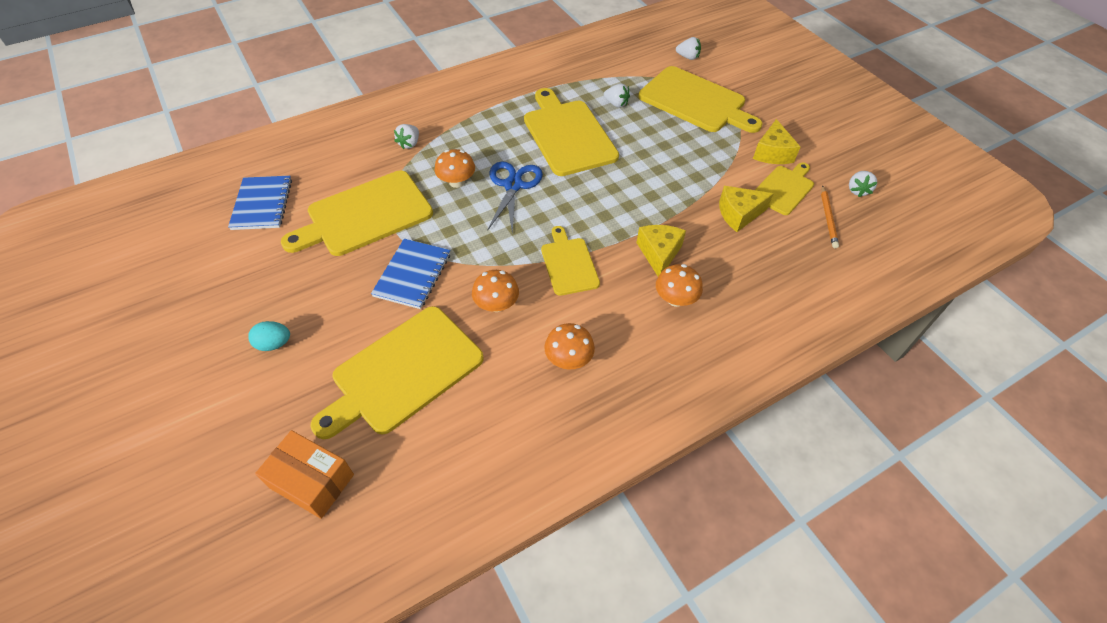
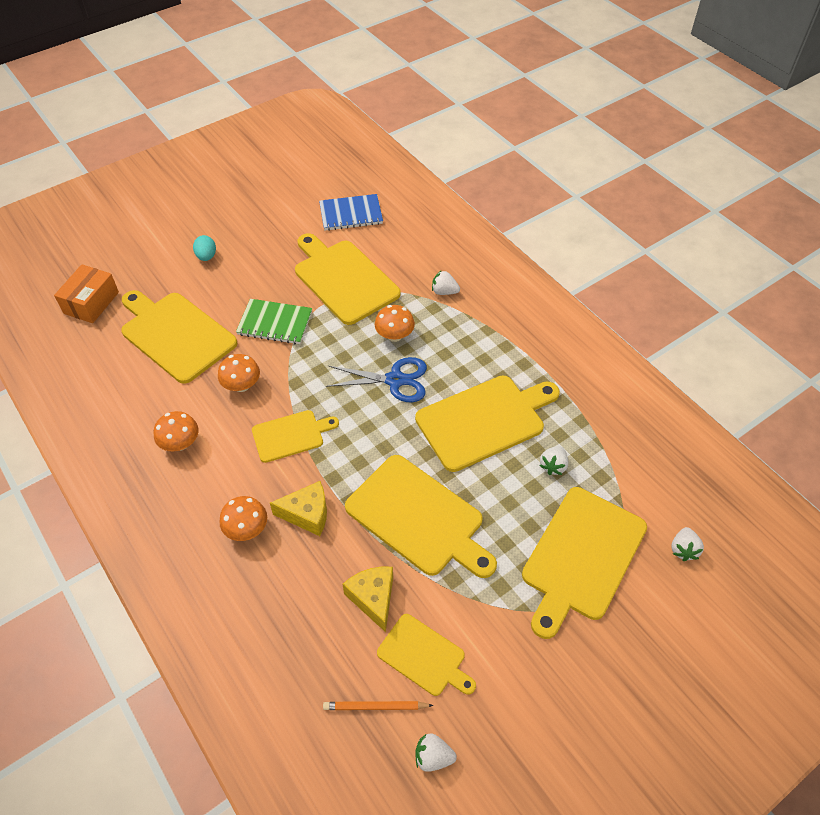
camera: 85 degrees right, 0 degrees up
blue notebook [371,239,450,309] -> green notebook [236,299,312,344]
yellow cheese [753,119,800,164] -> none
none -> yellow cutting board [345,455,497,578]

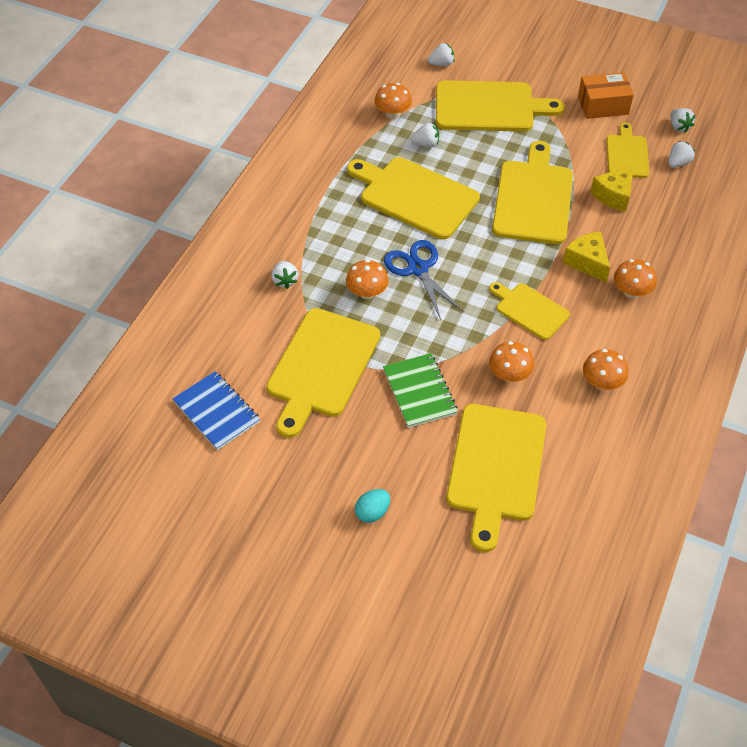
camera: 120 degrees left, 0 degrees up
orange box [54,264,119,323] -> orange box moved to [578,72,634,119]
orange pencil [323,701,434,710] -> white strawberry [668,141,695,168]
none -> orange mushroom [375,83,412,119]

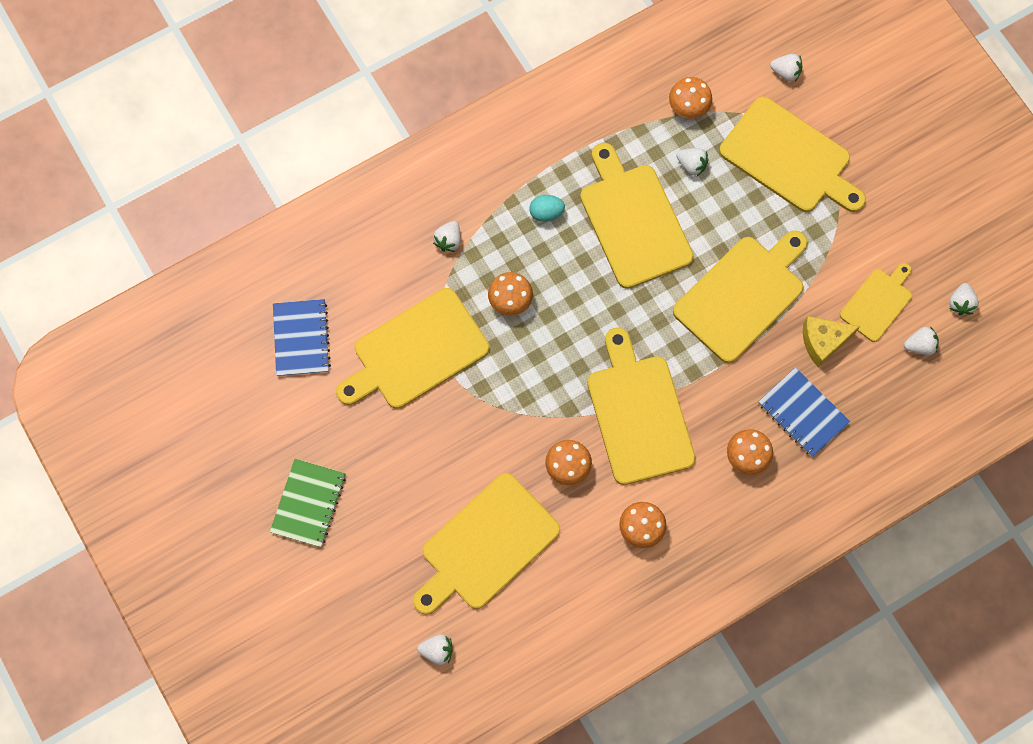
camera: 35 degrees right, 20 degrees up
turquoise egg [355,489,390,523] -> turquoise egg moved to [529,195,565,222]
green notebook [383,353,458,428] -> green notebook moved to [270,459,346,547]
blue scissors [384,240,463,320] -> none
yellow cutting board [489,282,570,340] -> yellow cutting board [587,327,696,485], size x1.75
yellow cheese [563,232,610,283] -> none
orange box [578,72,634,119] -> none
none -> white strawberry [417,634,453,665]
none -> blue notebook [758,367,850,457]

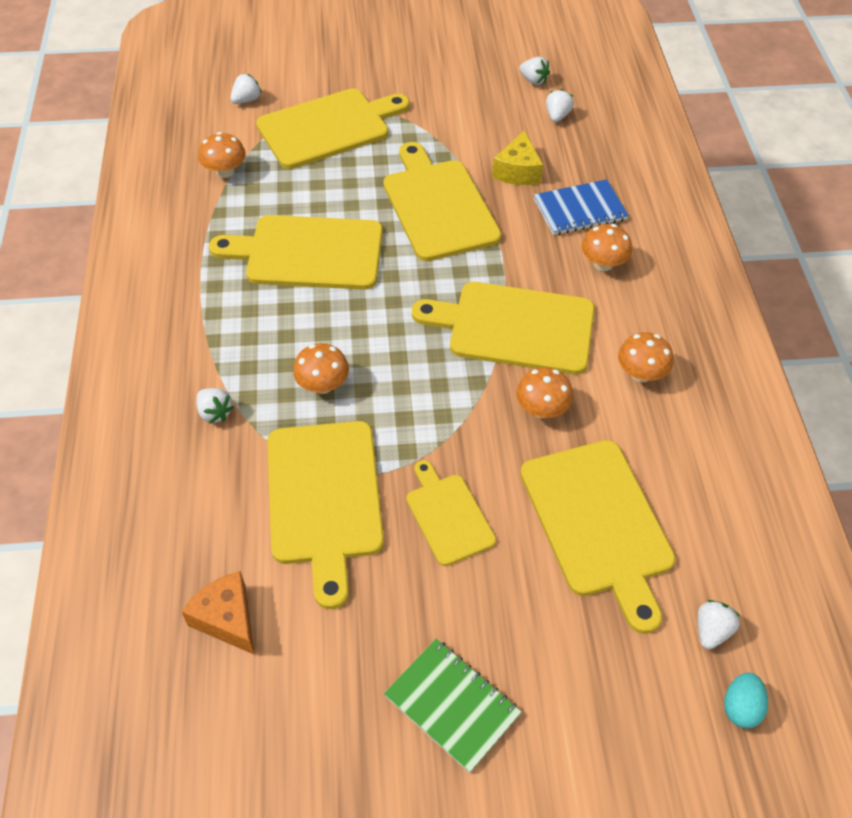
camera: 65 degrees left, 20 degrees down
blue notebook [273,299,331,376] -> orange cheese [182,571,254,654]
turquoise egg [529,195,565,222] -> turquoise egg moved to [724,673,768,728]
white strawberry [676,148,709,176] -> none
yellow cutting board [840,263,912,342] -> yellow cutting board moved to [406,460,496,566]

